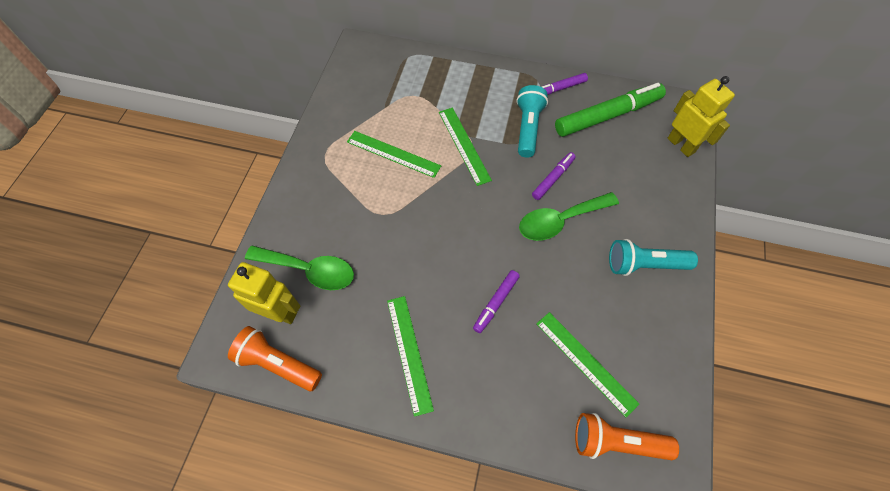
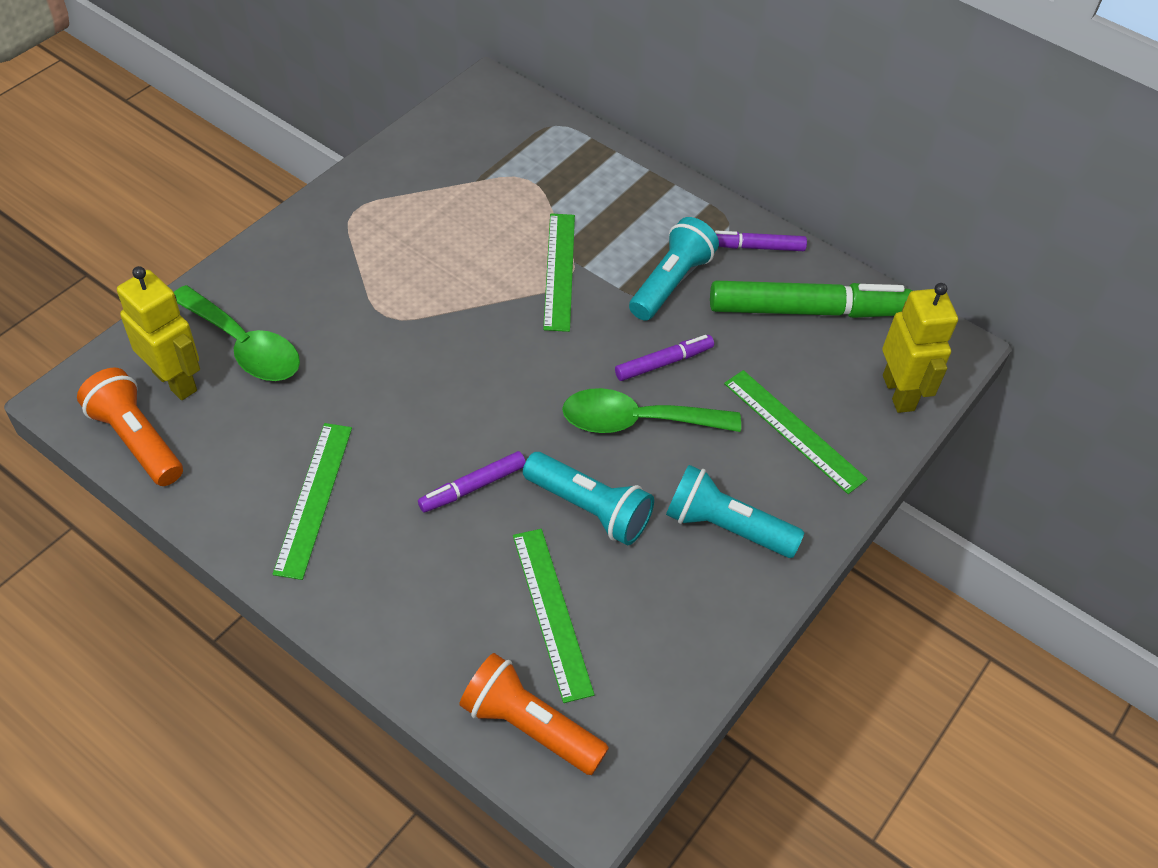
camera: 20 degrees right, 10 degrees down
green ruler [347,131,441,178] -> green ruler moved to [724,370,867,494]
none -> turquoise flashlight [523,452,654,545]

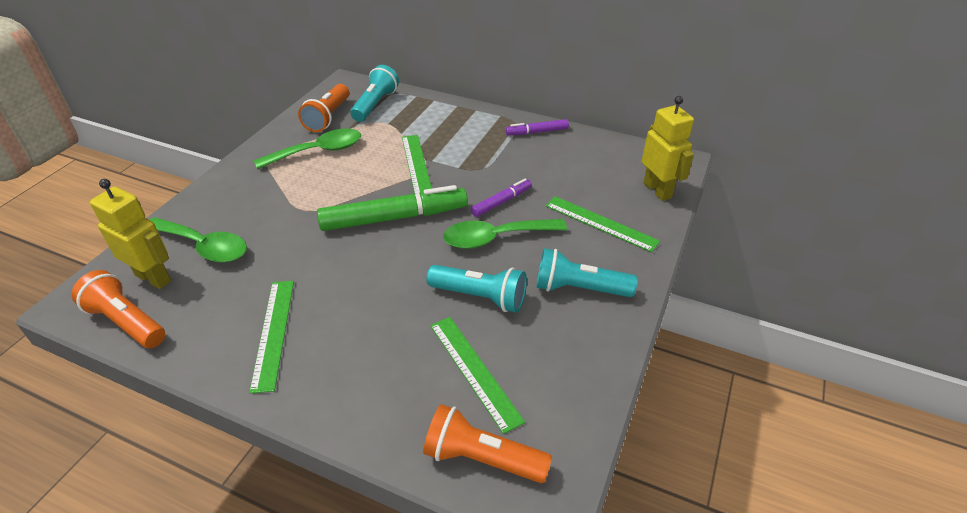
camera: 10 degrees left, 10 degrees down
purple marker [418,451,526,512] -> none
turquoise flashlight [629,217,719,321] -> turquoise flashlight moved to [350,65,399,122]
green marker [710,281,912,318] -> green marker moved to [317,185,468,231]
none -> green spoon [254,128,361,169]
none -> orange flashlight [298,84,349,132]

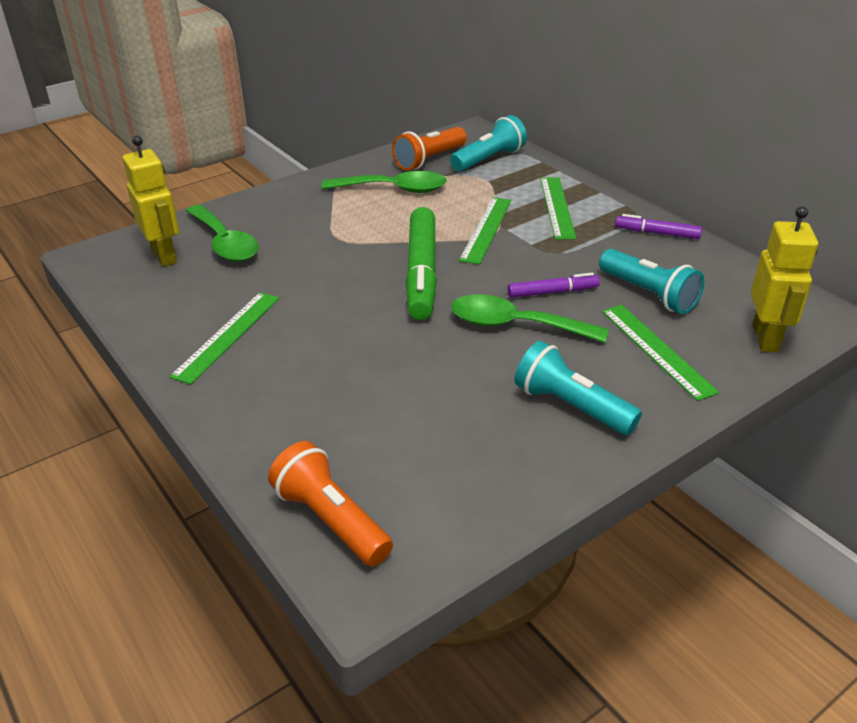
camera: 30 degrees right, 5 degrees down
orange flashlight [71,270,165,348] -> none
green marker [317,185,468,231] -> green marker turned 75 degrees clockwise [406,207,437,320]
turquoise flashlight [426,265,527,313] -> turquoise flashlight moved to [599,249,705,314]
green ruler [430,317,525,434] -> green ruler moved to [540,177,576,240]

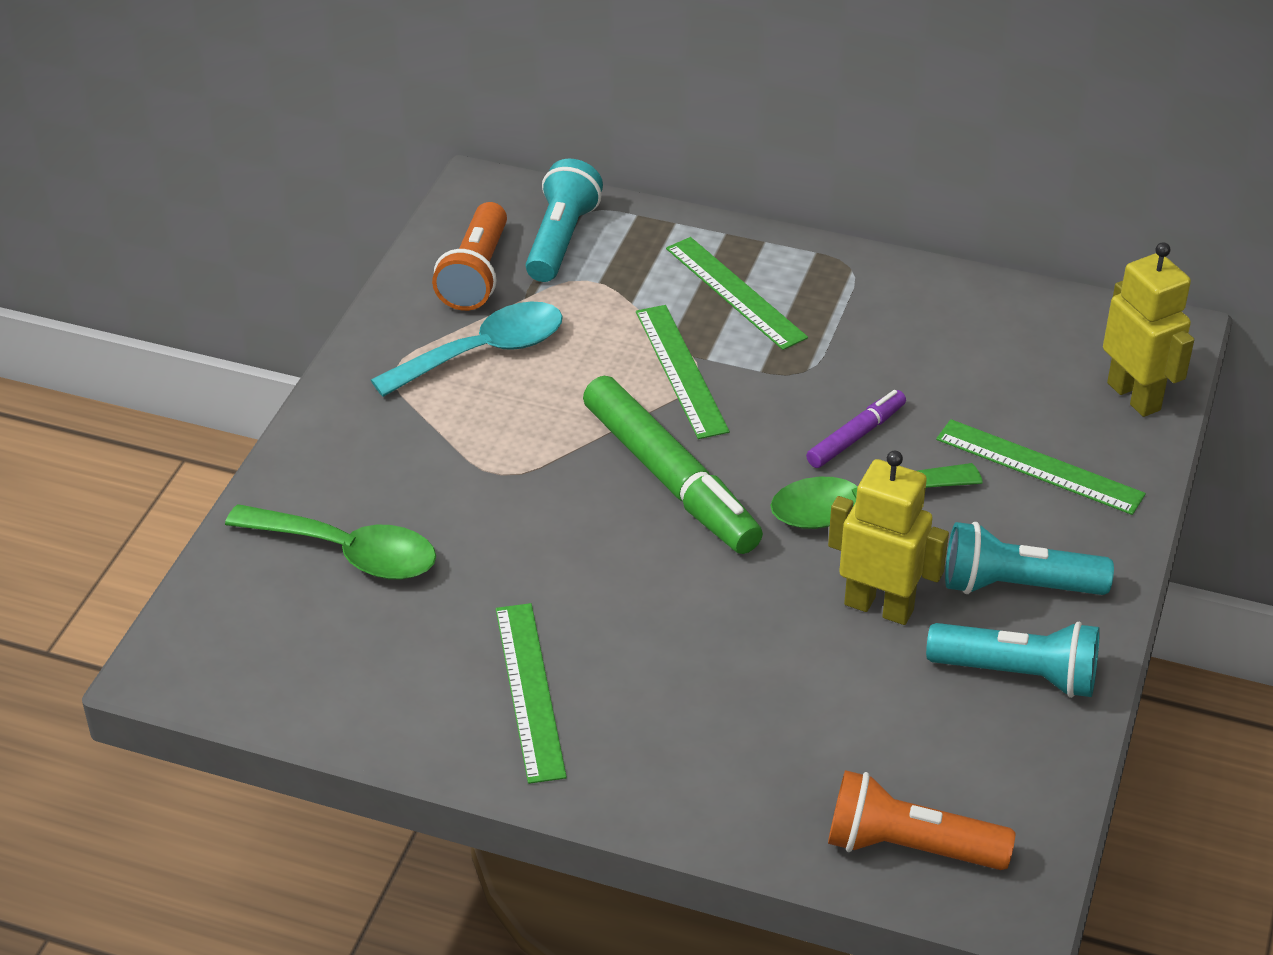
camera: 35 degrees left, 5 degrees up
yellow robot [123,136,179,267] -> yellow robot moved to [828,451,949,625]
green spoon [322,171,447,193] -> turquoise spoon [371,302,563,397]
turquoise flashlight [599,249,705,314] -> turquoise flashlight moved to [926,622,1100,698]
purple marker [615,214,702,239] -> none

